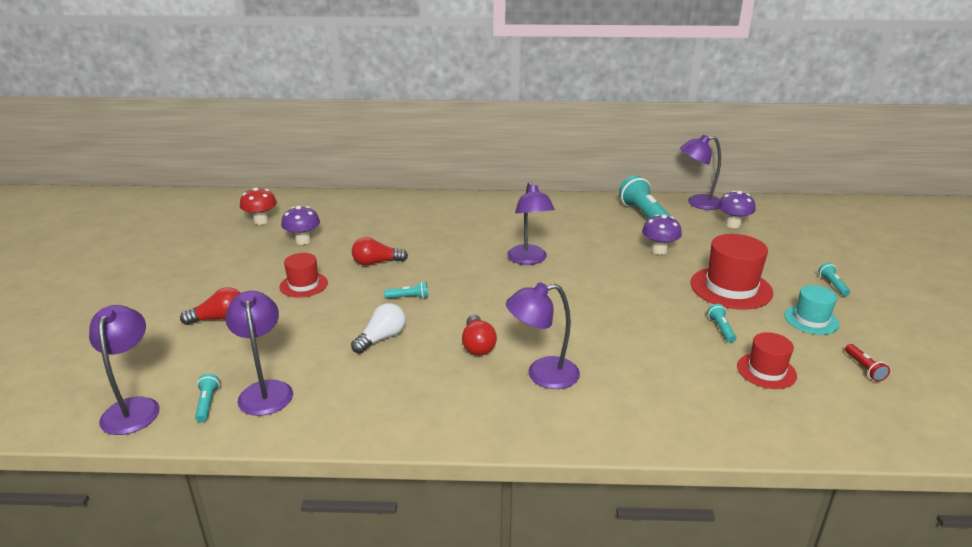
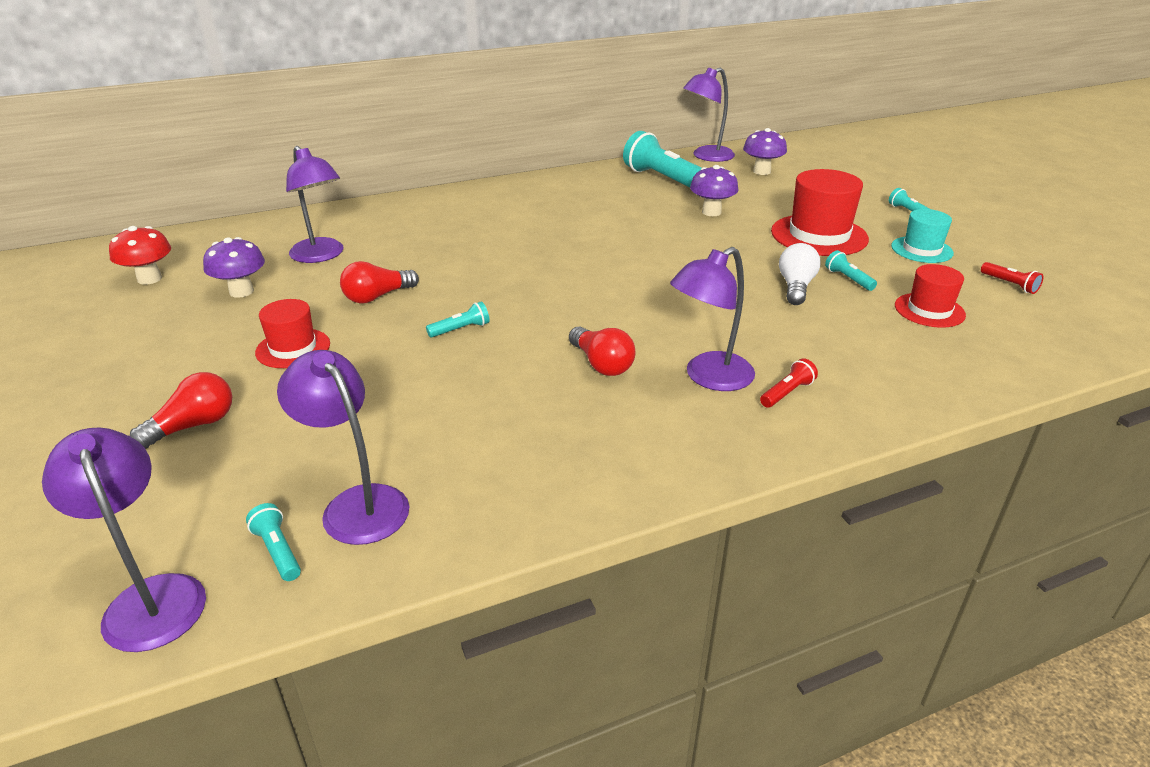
camera: 25 degrees left, 5 degrees up
white light bulb [351,303,406,354] -> white light bulb moved to [779,243,820,305]
purple lamp [507,182,555,265] -> purple lamp moved to [286,146,343,263]
none -> red flashlight [760,358,818,408]

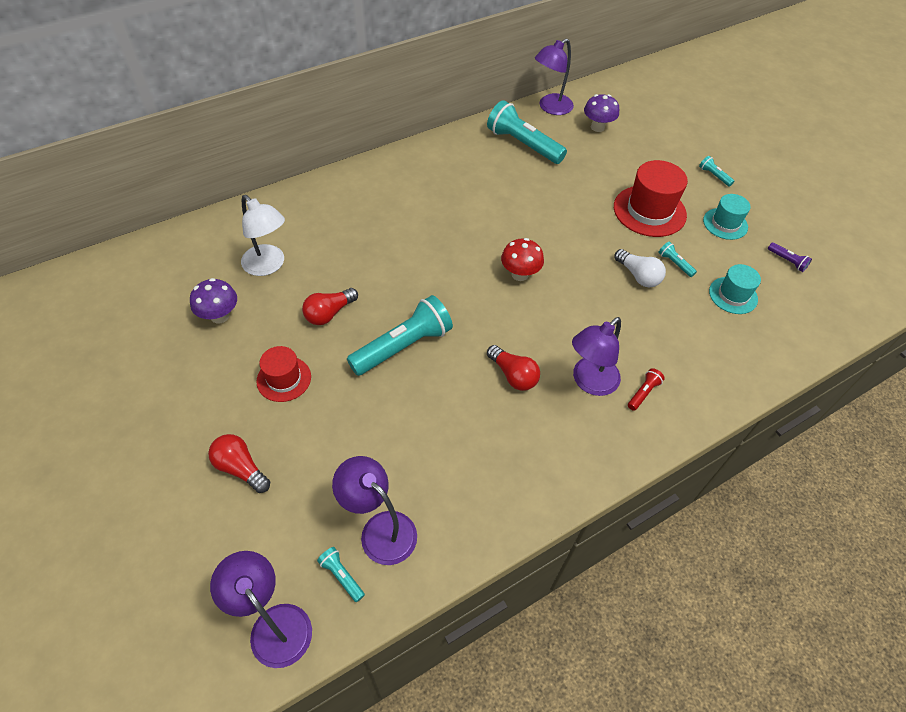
camera: 10 degrees left, 20 degrees up
red mushroom [109,226,171,285] -> red mushroom moved to [501,238,544,281]
red light bulb [130,372,232,449] -> red light bulb turned 90 degrees counterclockwise [208,434,270,493]
purple lamp [286,146,343,263] -> white lamp [241,195,285,276]
turquoise flashlight [426,301,490,338] -> turquoise flashlight [347,295,453,376], size x2.31
purple mushroom [690,165,738,216] -> none
white light bulb [779,243,820,305] -> white light bulb turned 135 degrees clockwise [614,249,666,287]
red hat [895,264,966,328] -> turquoise hat [709,264,761,314]
red flashlight [981,262,1044,294] -> purple flashlight [768,242,812,272]

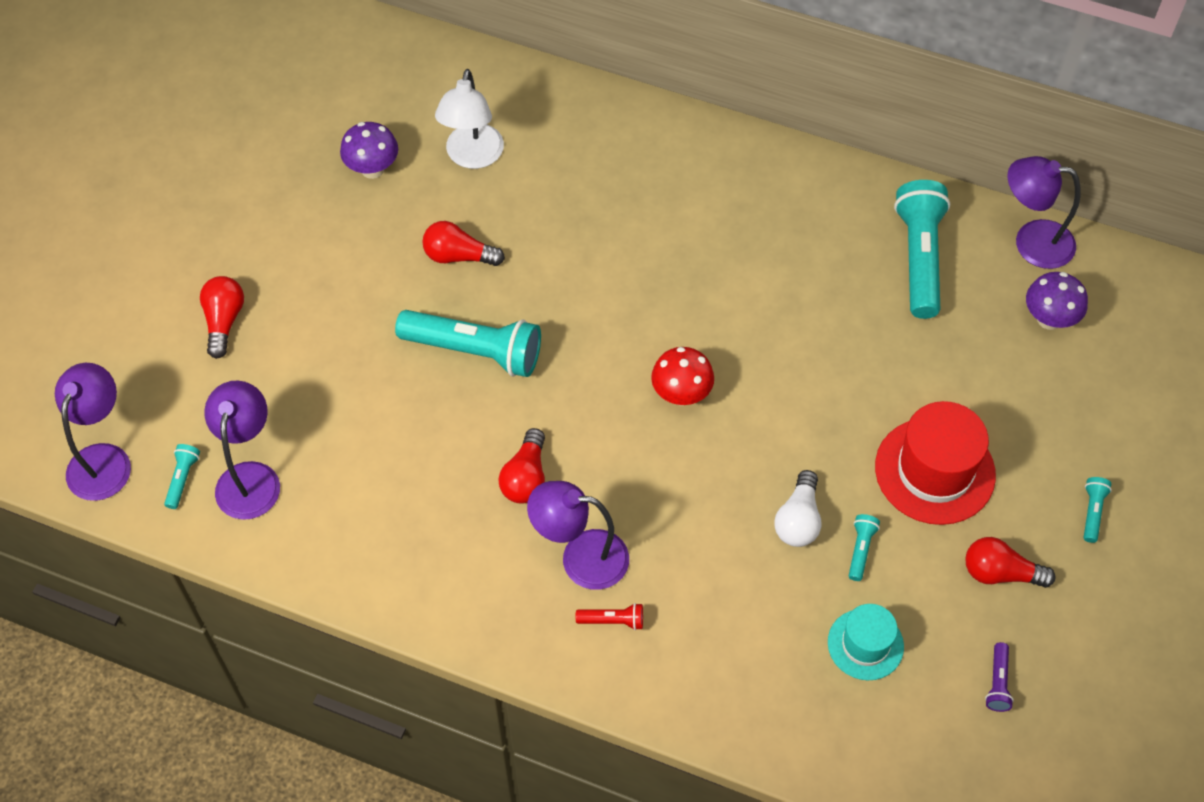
camera: 55 degrees right, 5 degrees up
red hat [256,346,311,402] -> none
turquoise hat [703,194,751,240] -> red light bulb [966,537,1055,588]

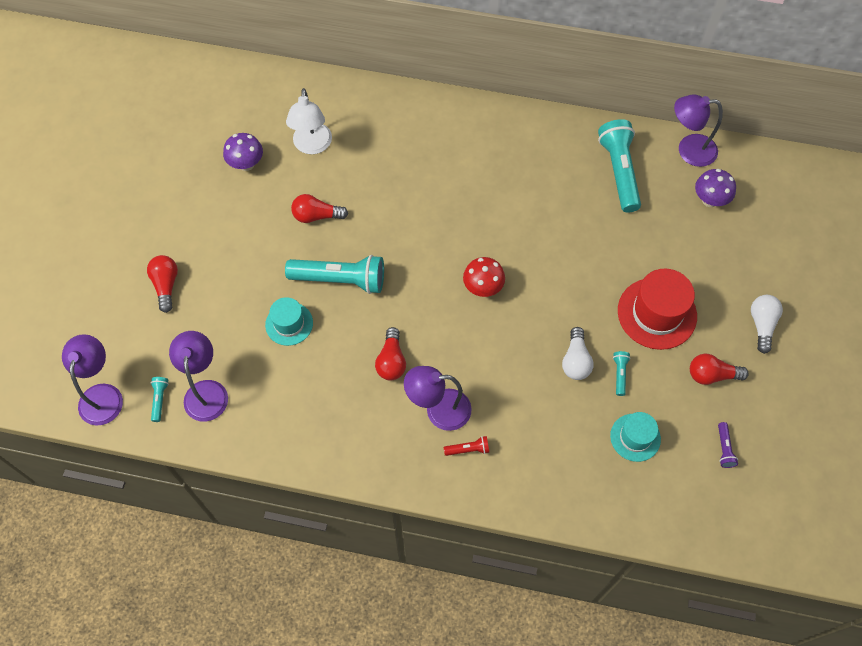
camera: 10 degrees left, 5 degrees up
turquoise flashlight [1084,477,1112,543] -> white light bulb [751,295,783,354]
none -> turquoise hat [265,297,313,346]

